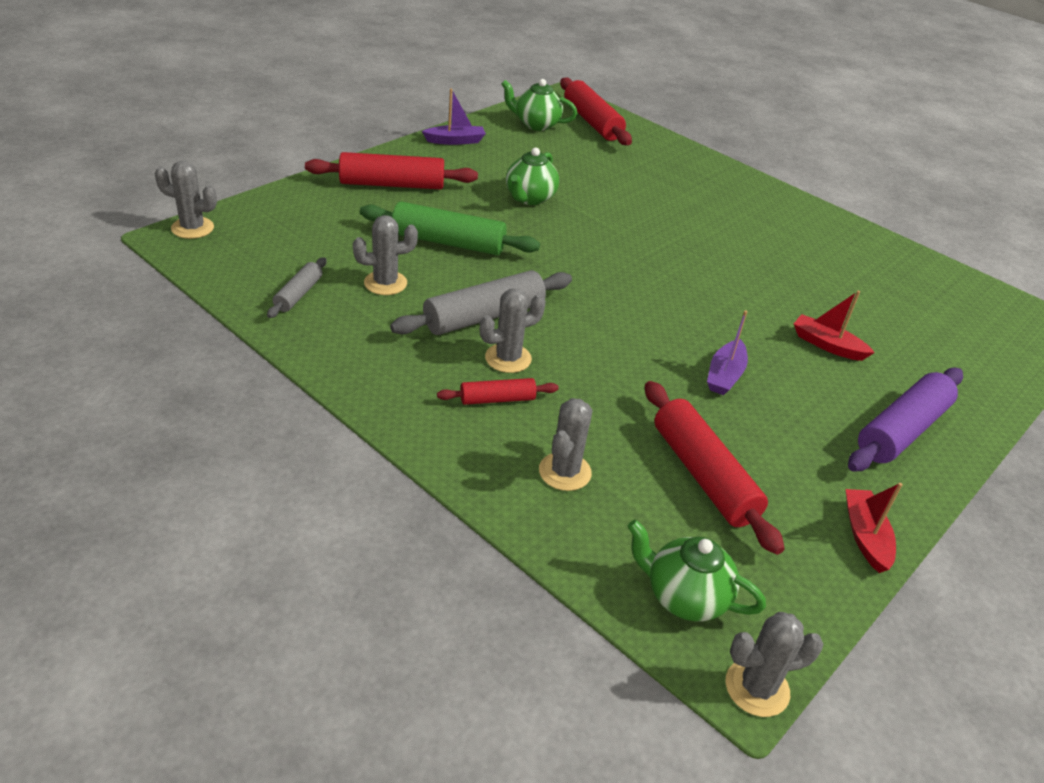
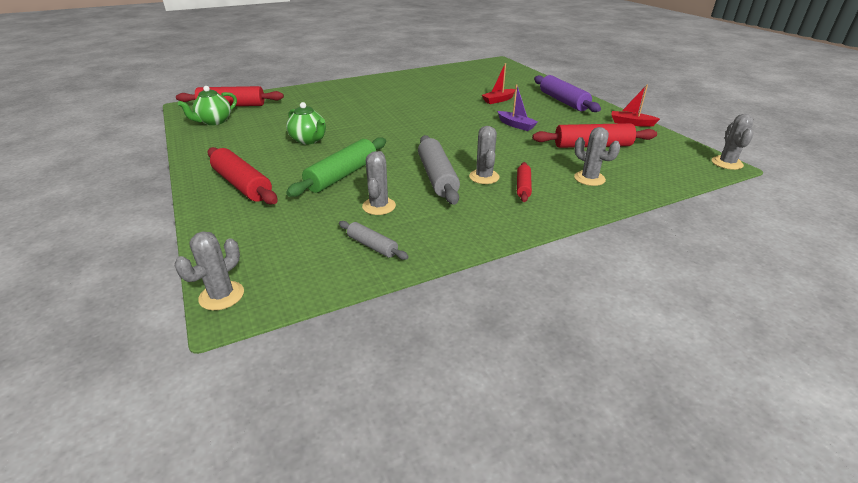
camera: 65 degrees left, 5 degrees down
red rolling pin [305,152,478,190] -> red rolling pin turned 60 degrees counterclockwise [207,147,278,205]
purple boat [422,88,486,145] -> none
green teapot [628,520,766,621] -> none

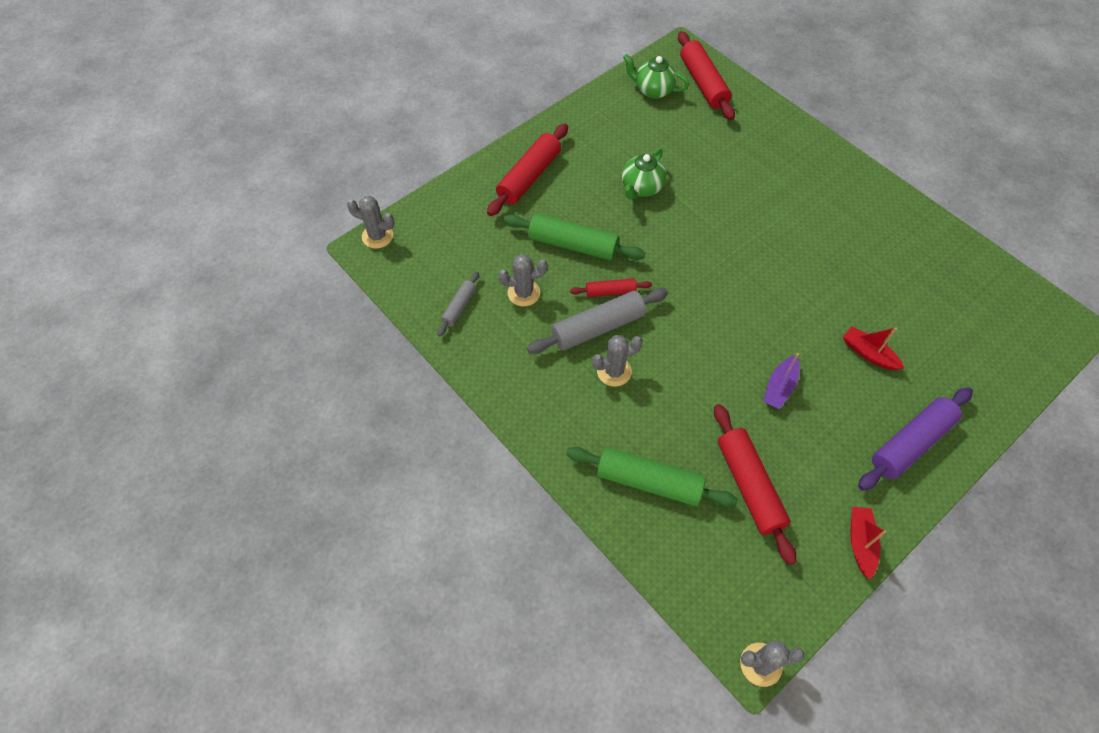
camera: 75 degrees right, 25 degrees up
red rolling pin [517,162,532,202] -> red rolling pin moved to [570,278,652,297]
grey cactus [574,127,620,186] -> green rolling pin [566,447,738,507]

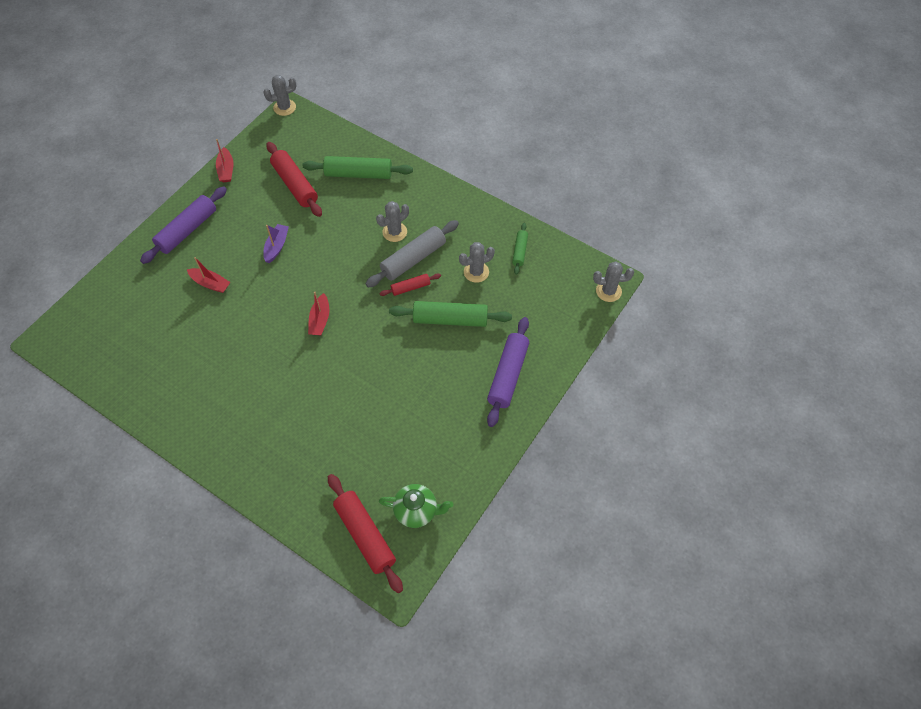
camera: 165 degrees right, 0 degrees up
grey rolling pin [438,271,479,336] -> green rolling pin [512,223,528,275]
red rolling pin [487,124,568,216] -> purple rolling pin [487,317,529,427]
green teapot [622,148,666,200] -> none
none -> red boat [308,292,329,335]

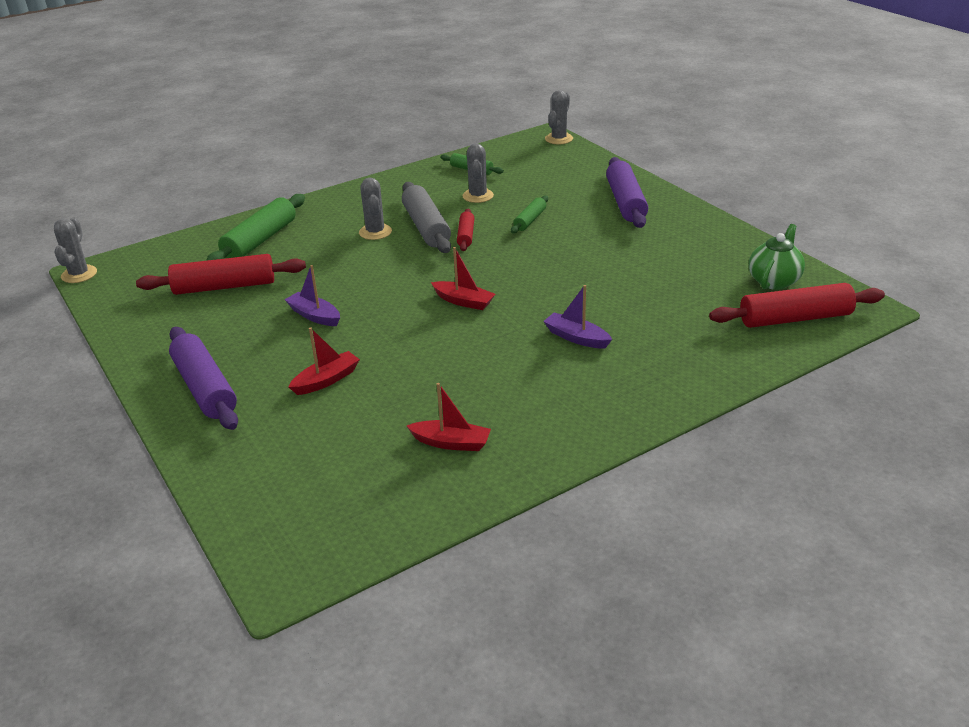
camera: 65 degrees left, 25 degrees down
red boat [216,139,233,182] -> red boat moved to [407,383,491,451]
green rolling pin [389,301,512,327] -> green rolling pin [511,196,548,233], size x0.54
purple rolling pin [487,317,529,427] -> purple rolling pin turned 45 degrees clockwise [606,157,648,228]
none -> purple boat [543,285,612,348]

